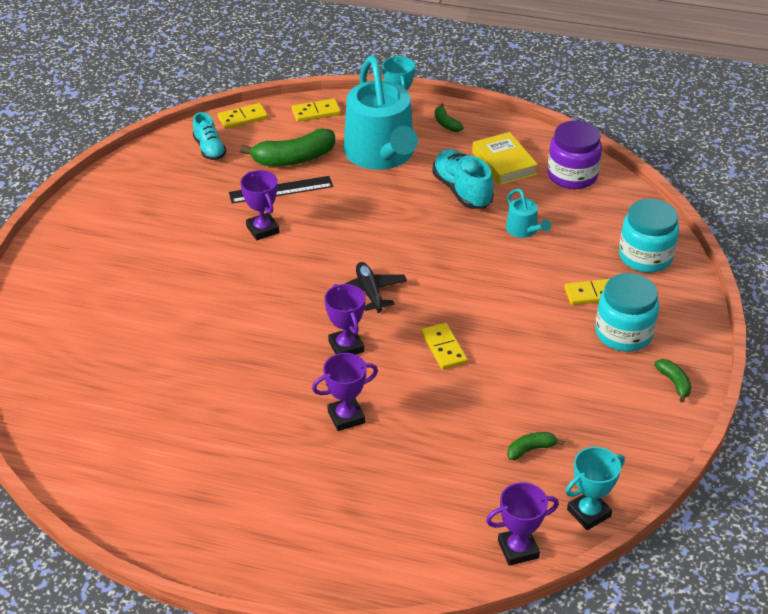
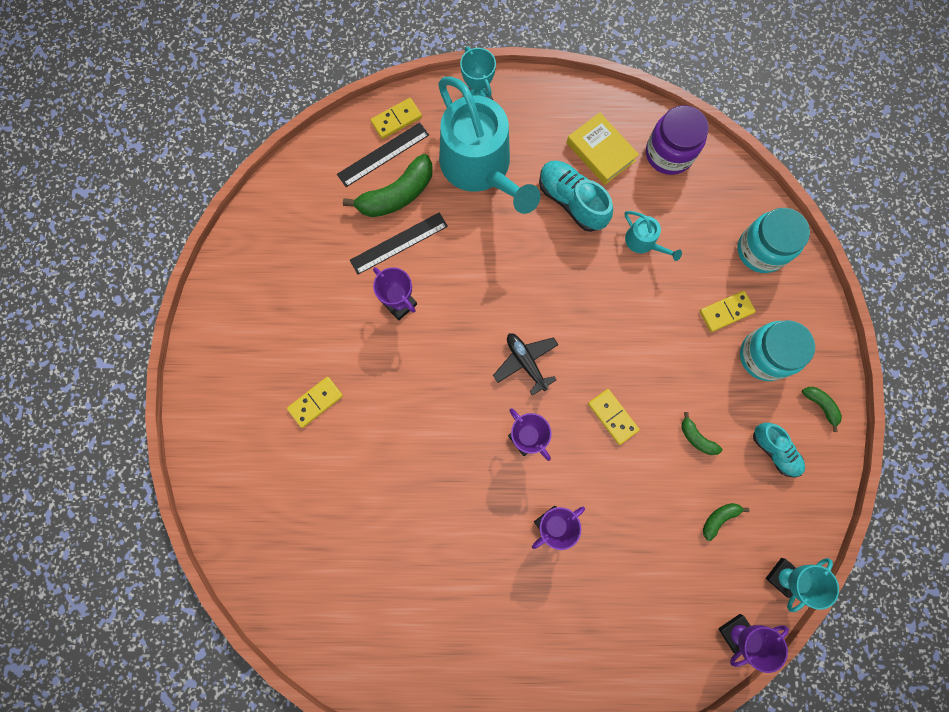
camera: 15 degrees left, 35 degrees up
turquoise shoe [193,112,226,160] -> turquoise shoe moved to [753,423,805,477]
yellow domino [218,103,268,129] -> yellow domino moved to [287,377,343,428]
green banana [435,104,463,132] -> green banana moved to [681,412,722,455]
none -> black ruler [337,122,429,187]

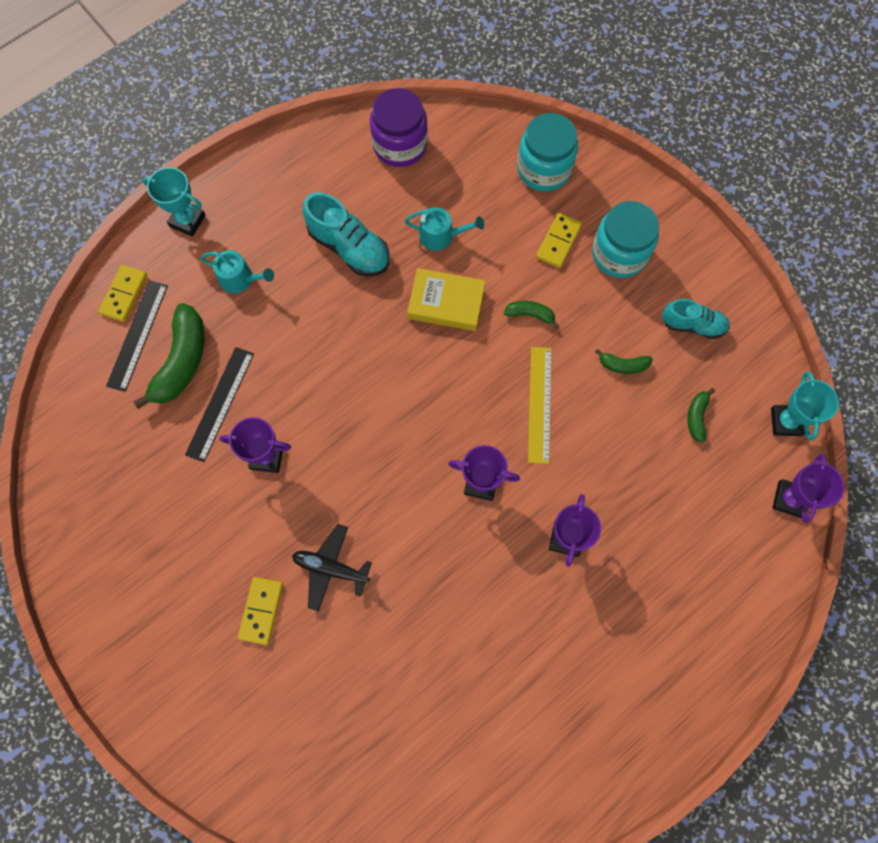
camera: 40 degrees left, 5 degrees down
turquoise watering can [438,77,541,214] -> turquoise watering can [200,250,274,293], size x0.42
black plane [493,333,558,396] -> black plane moved to [292,524,372,612]
turquoise shoe [539,160,613,232] -> turquoise shoe turned 150 degrees counterclockwise [303,192,389,276]
yellow book [567,113,639,185] -> yellow book moved to [407,268,486,331]
yellow domino [588,389,640,445] -> yellow ruler [528,347,552,464]
green banana [802,387,842,432] -> green banana moved to [504,301,559,329]

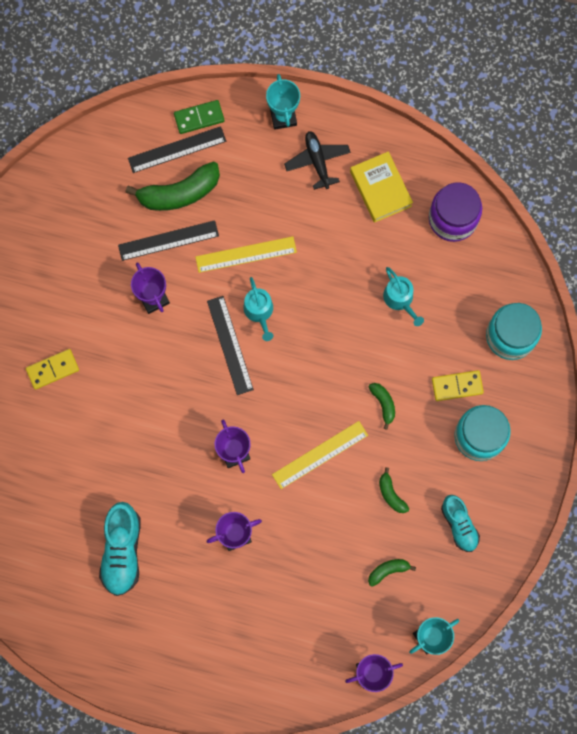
camera: 55 degrees right, 5 degrees up
yellow domino [98,265,147,322] -> green domino [174,100,224,134]
turquoise watering can [200,250,274,293] -> turquoise watering can moved to [243,277,273,341]
black plane [292,524,372,612] -> black plane moved to [284,131,351,190]
turquoise shoe [303,192,389,276] -> turquoise shoe moved to [99,502,140,596]
yellow book [407,268,486,331] -> yellow book moved to [350,151,413,223]
none -> yellow ruler [195,236,297,273]
none -> black ruler [207,296,254,395]

